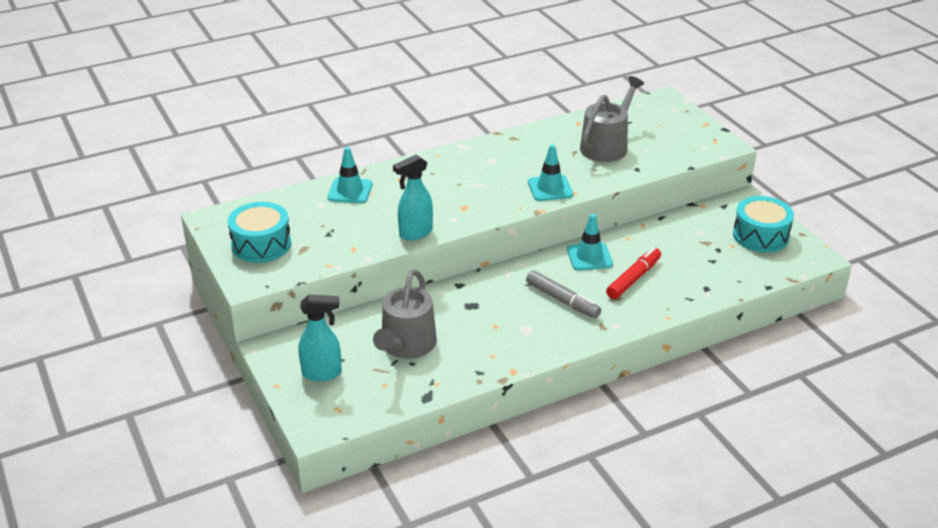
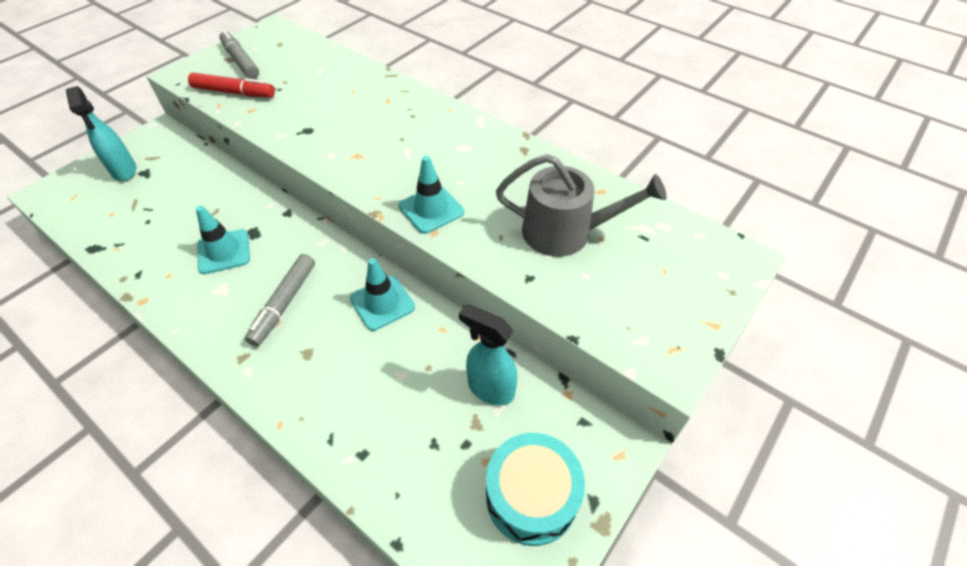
camera: 65 degrees right, 15 degrees up
turquoise drum [228,202,291,263] -> grey marker [219,30,259,79]
turquoise traffic cone [328,147,372,203] -> turquoise traffic cone moved to [196,206,250,274]
grey watering can [373,269,437,359] -> none
turquoise spray bottle [393,155,433,241] -> turquoise spray bottle moved to [459,304,517,406]
red marker [606,247,661,299] -> red marker moved to [188,73,275,98]

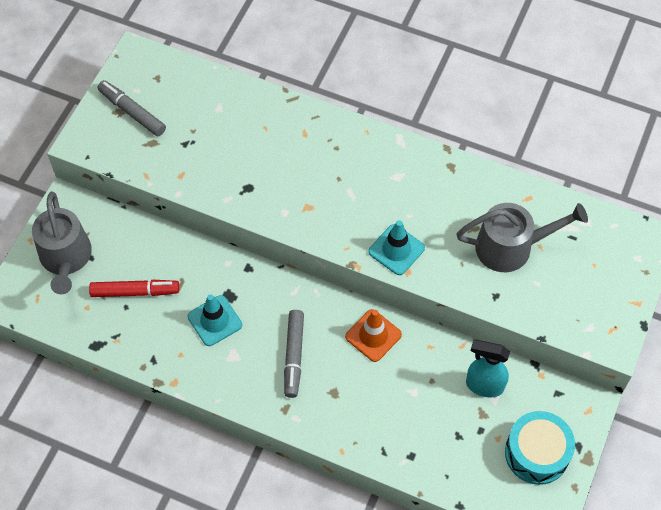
camera: 15 degrees left, 10 degrees up
turquoise spray bottle [66,86,136,181] -> grey watering can [32,191,92,294]
red marker [188,73,275,98] -> red marker moved to [89,280,179,297]
turquoise traffic cone [350,258,415,331] -> orange traffic cone [345,309,402,362]

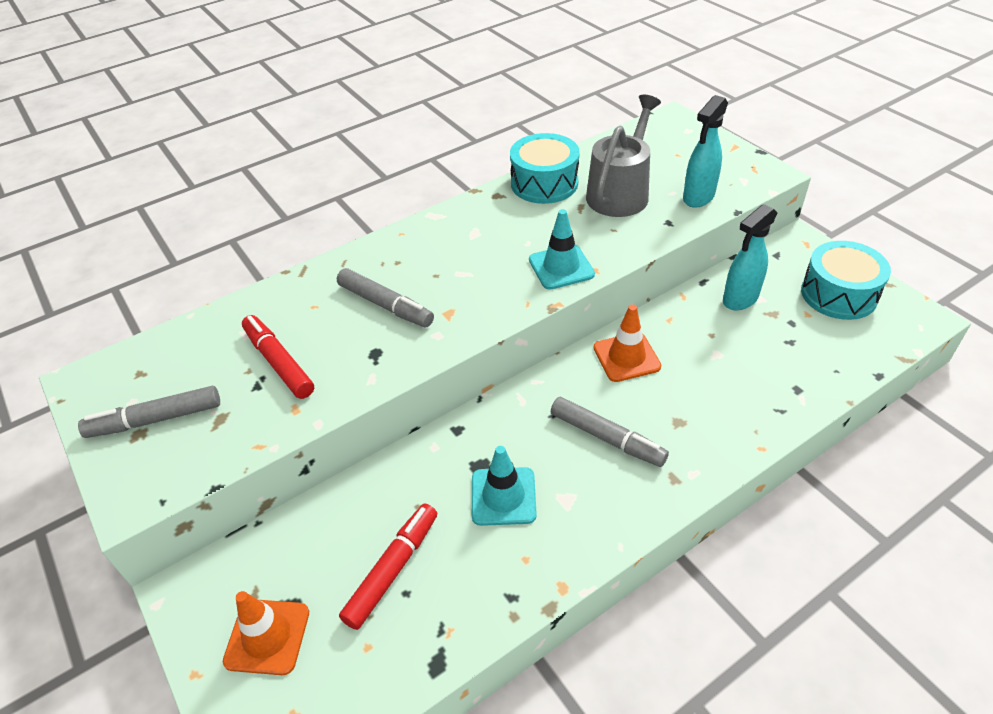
camera: 55 degrees left, 15 degrees down
grey watering can [32,191,92,294] -> orange traffic cone [223,591,309,675]
none -> red marker [242,315,314,399]
none -> grey marker [337,268,434,327]
none -> turquoise drum [510,133,580,204]
none -> turquoise spray bottle [683,95,728,208]

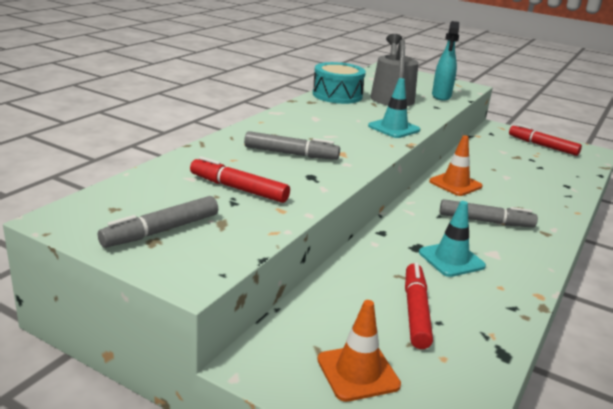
camera: 30 degrees left, 20 degrees down
turquoise spray bottle [723,204,777,310] -> none
turquoise drum [801,241,891,320] -> red marker [509,124,582,156]

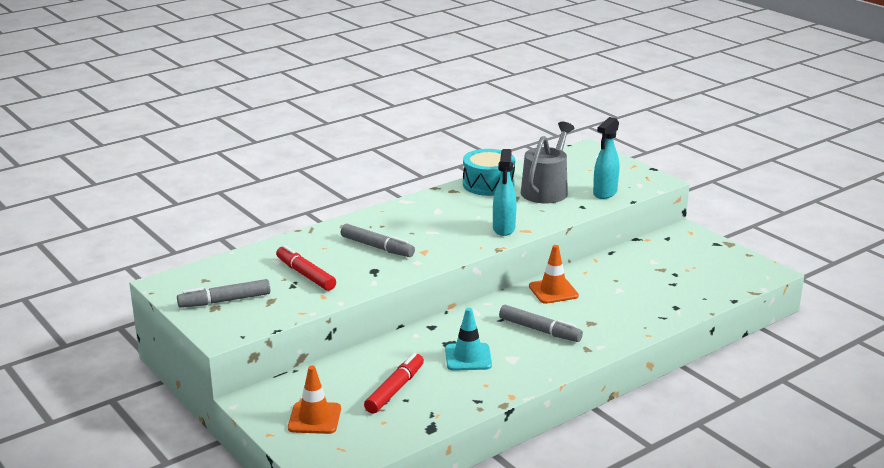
camera: 25 degrees right, 0 degrees up
turquoise traffic cone [368,78,420,138] -> turquoise spray bottle [493,149,517,236]
red marker [509,124,582,156] -> none

